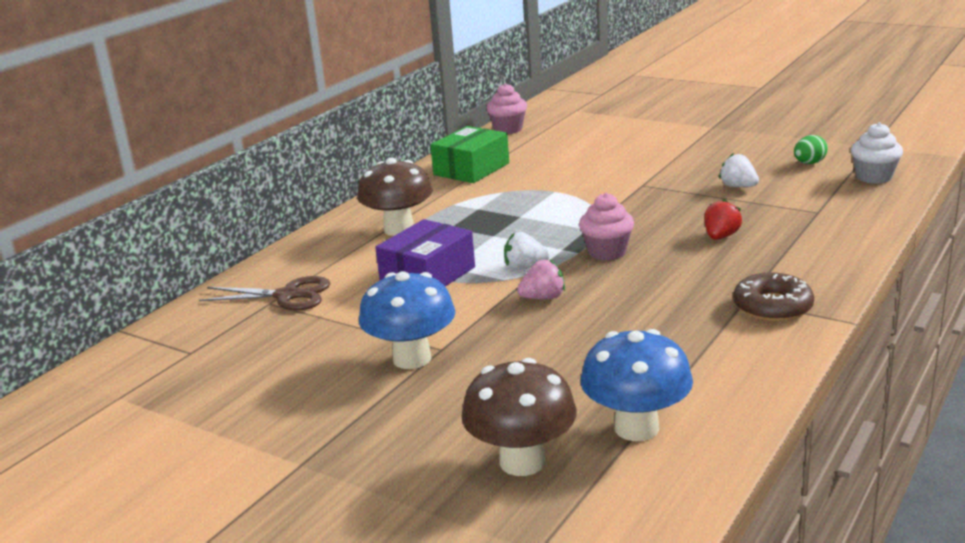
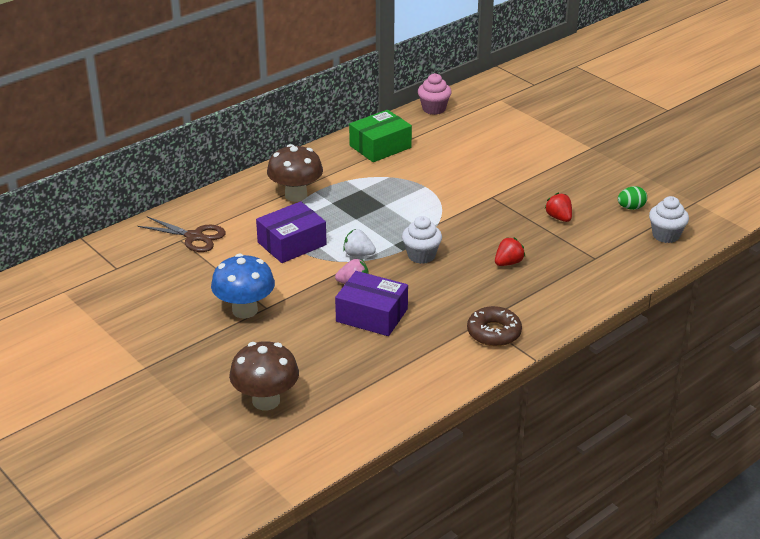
camera: 15 degrees right, 10 degrees up
pink cupcake [579,193,634,260] -> white cupcake [402,216,442,264]
blue mushroom [581,329,693,441] -> none
white strawberry [719,153,759,187] -> red strawberry [545,192,572,222]
none -> purple box [335,271,408,336]

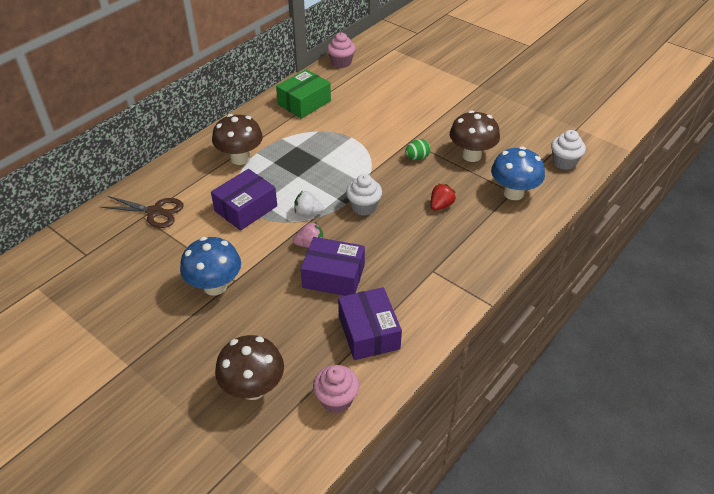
camera: 10 degrees left, 10 degrees up
brown donut [467,306,522,346] -> none
red strawberry [545,192,572,222] -> brown mushroom [450,110,500,162]
green egg [618,186,647,210] -> green egg moved to [405,139,431,160]
none -> pink cupcake [313,365,359,413]
none -> purple box [338,287,402,360]
none -> blue mushroom [491,147,545,200]

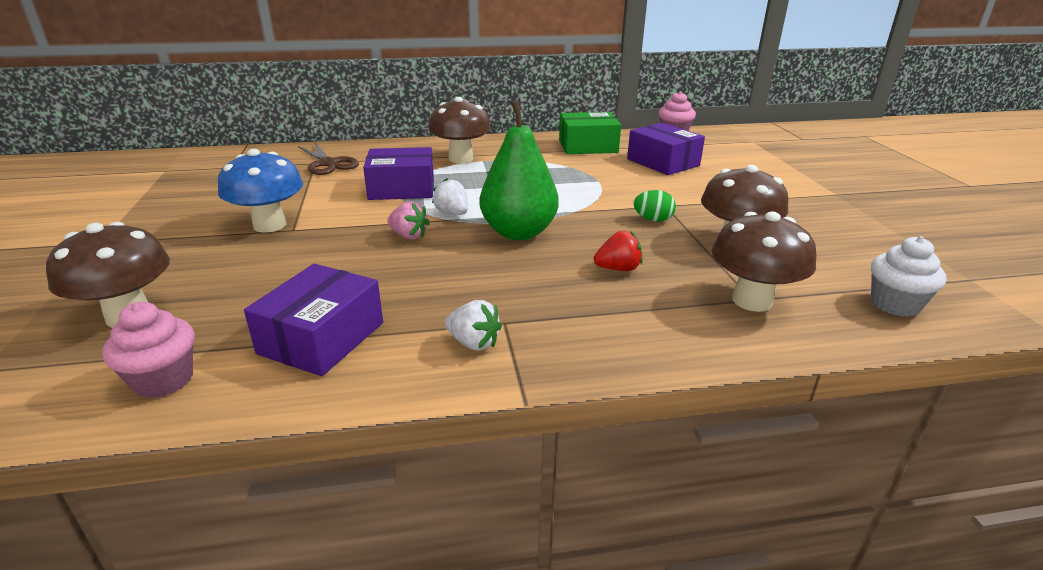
camera: 40 degrees right, 15 degrees down
purple box [301,237,365,296] -> purple box moved to [627,123,705,175]
white cupcake [346,174,382,216] -> green pear [480,101,558,240]
blue mushroom [491,147,545,200] -> brown mushroom [712,212,817,312]
none -> white strawberry [445,300,502,351]

